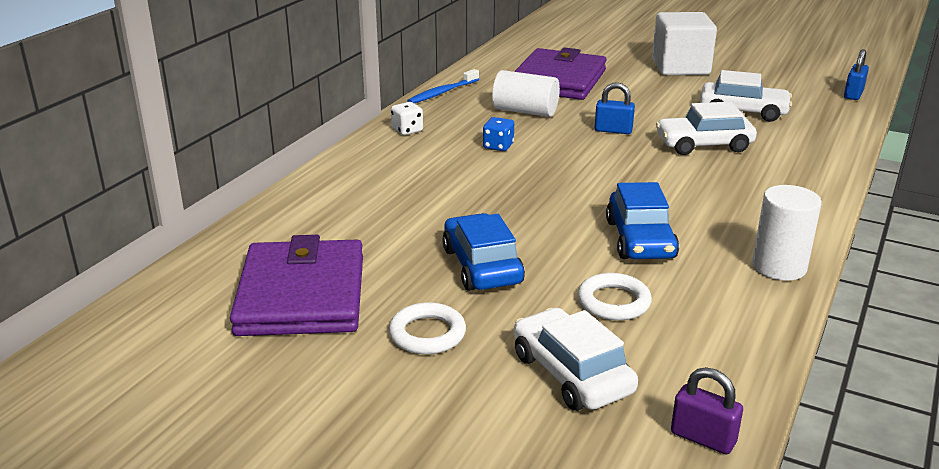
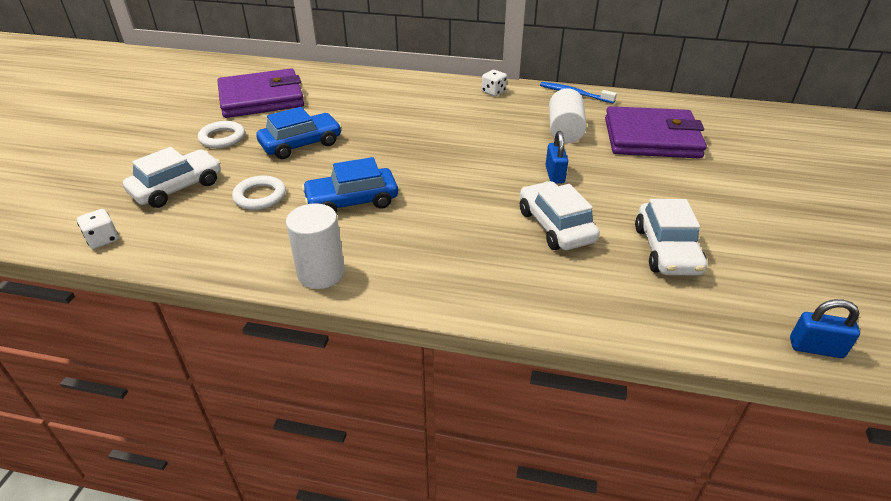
camera: 75 degrees right, 10 degrees up
blue dice [483,117,514,151] -> none
white cube [652,12,717,75] -> none
purple padlock [671,367,743,454] -> white dice [77,209,119,249]

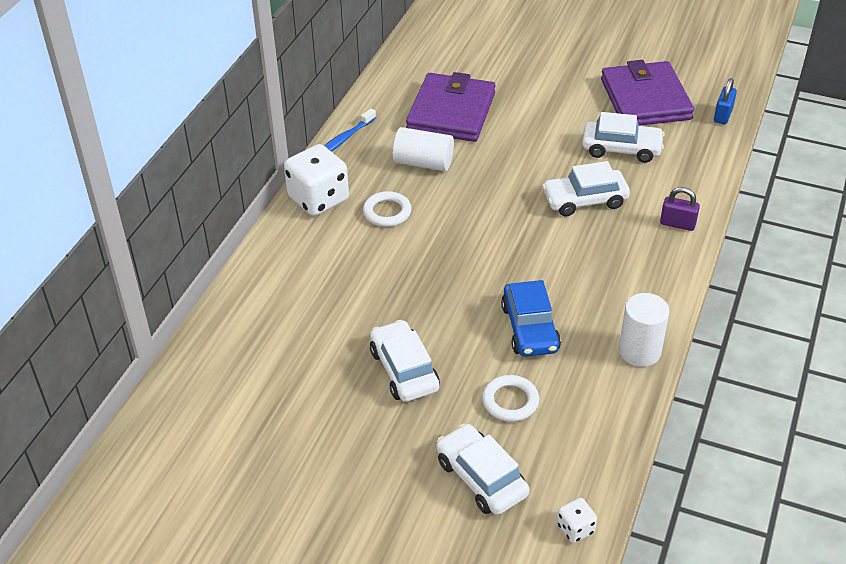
camera: 80 degrees left, 5 degrees up
white ring [198,121,245,148] -> white ring moved to [363,191,412,227]
purple wallet [218,68,304,118] -> purple wallet moved to [601,60,694,126]
blue car [257,107,342,159] -> white car [370,320,440,402]
white dice [482,70,507,96] -> white dice [284,144,349,216], size x2.10
blue padlock [546,131,568,183] -> none
none -> purple padlock [660,187,700,231]

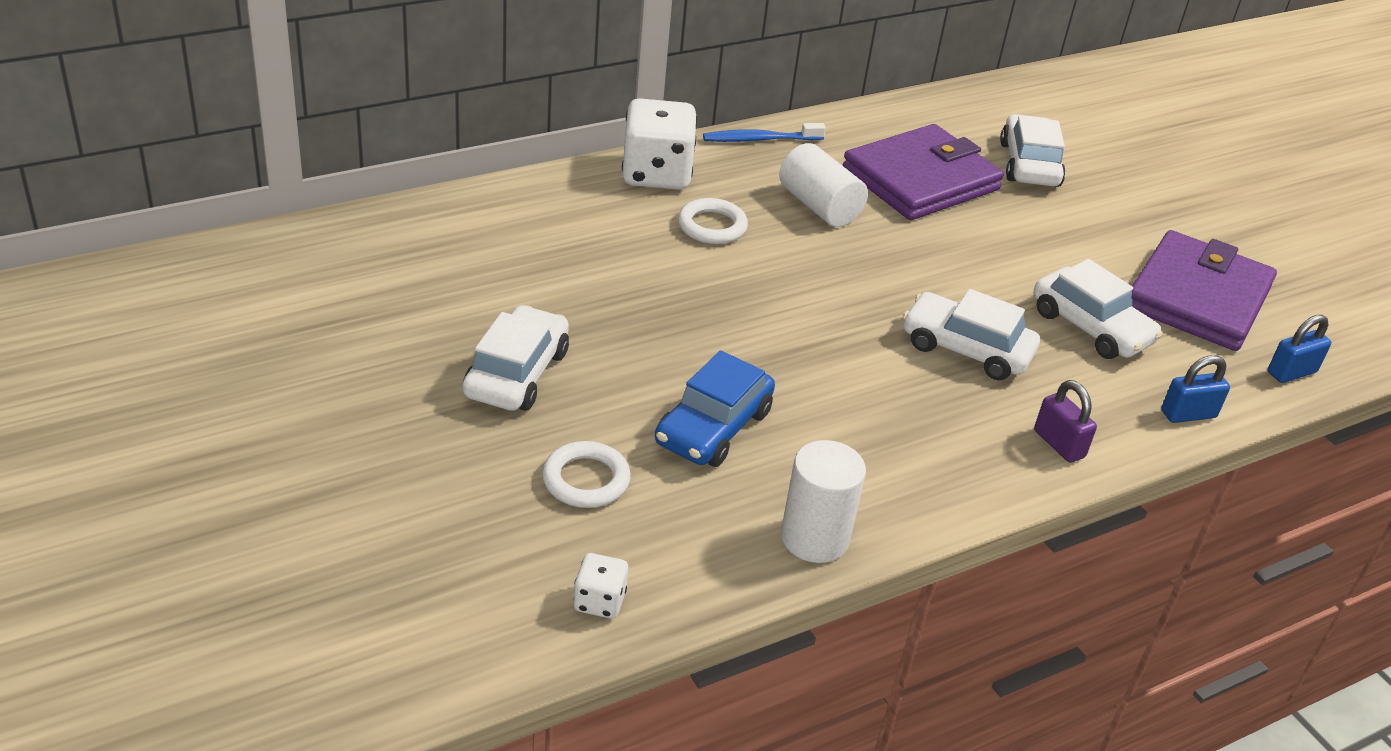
camera: 35 degrees right, 5 degrees down
white car [436,423,530,515] -> white car moved to [1000,114,1065,187]
white dice [557,498,597,543] -> white dice moved to [574,553,628,619]
none -> blue padlock [1161,355,1230,423]

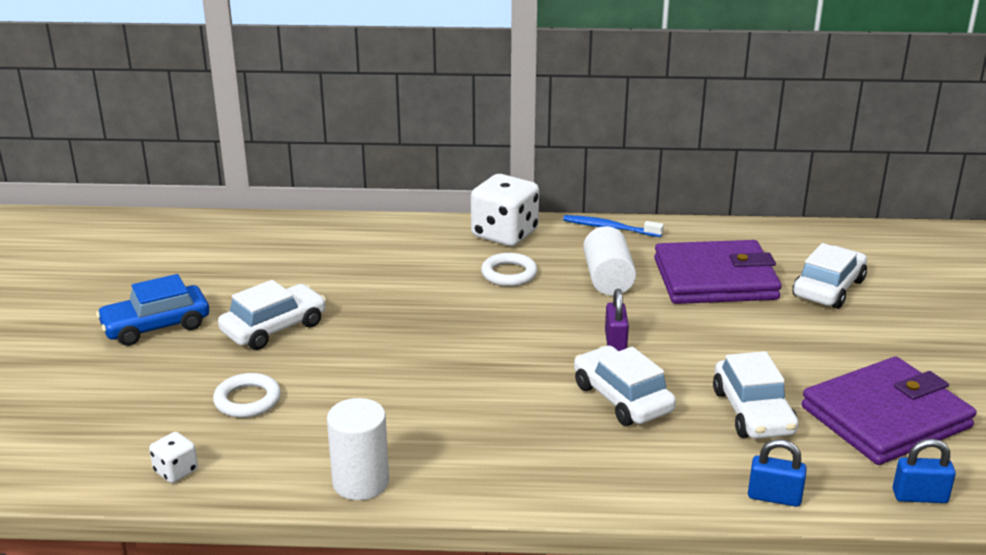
camera: 35 degrees right, 10 degrees down
blue car [655,350,775,467] -> blue car moved to [96,274,209,346]
purple padlock [1034,380,1097,463] -> purple padlock moved to [605,289,629,351]

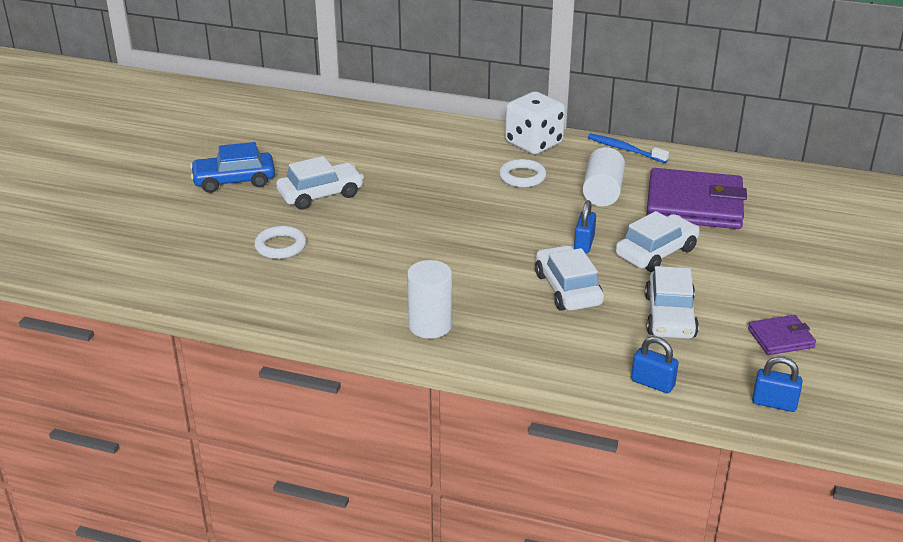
camera: 15 degrees right, 5 degrees up
white dice [149,432,198,483] -> none
white cylinder [327,398,389,500] -> white cylinder moved to [407,260,452,339]
purple padlock [605,289,629,351] -> blue padlock [574,200,596,253]
white car [793,243,867,309] -> white car moved to [616,211,700,272]
purple wallet [801,357,976,465] -> purple wallet [748,315,816,355], size x0.48

